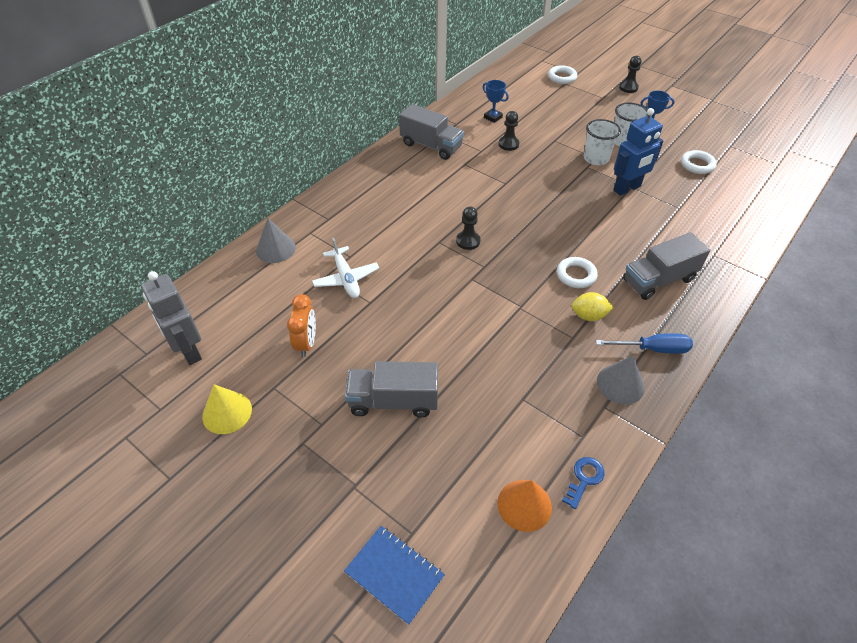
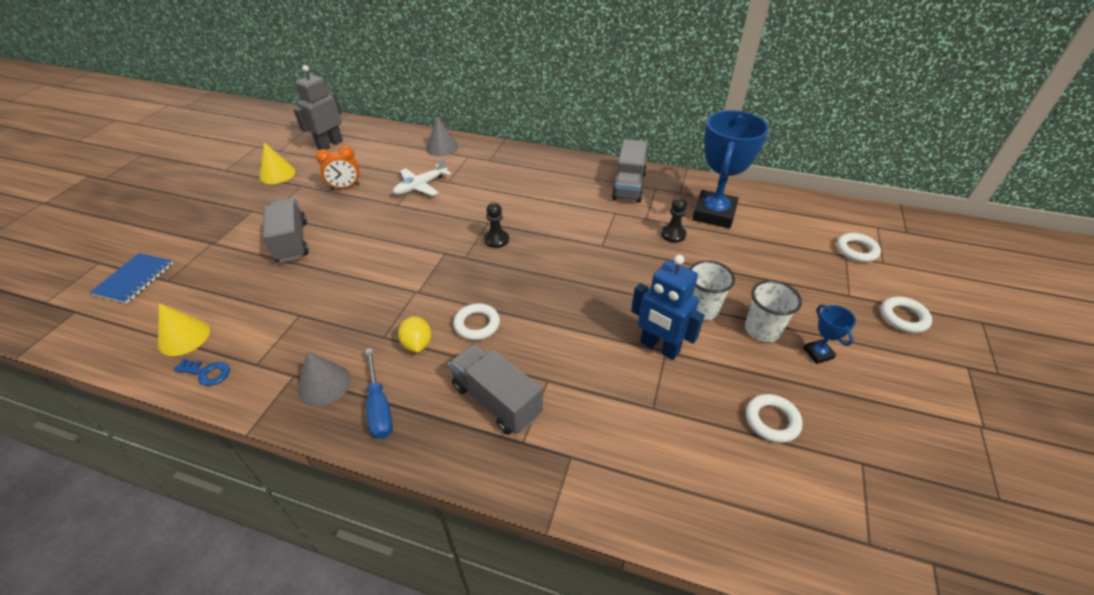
camera: 70 degrees right, 5 degrees down
blue trophy [483,80,509,123] -> blue trophy [692,110,769,228], size x2.30
orange cone [497,480,552,532] -> yellow cone [158,303,210,356]
black pawn [619,56,641,93] -> white ring [880,297,932,333]

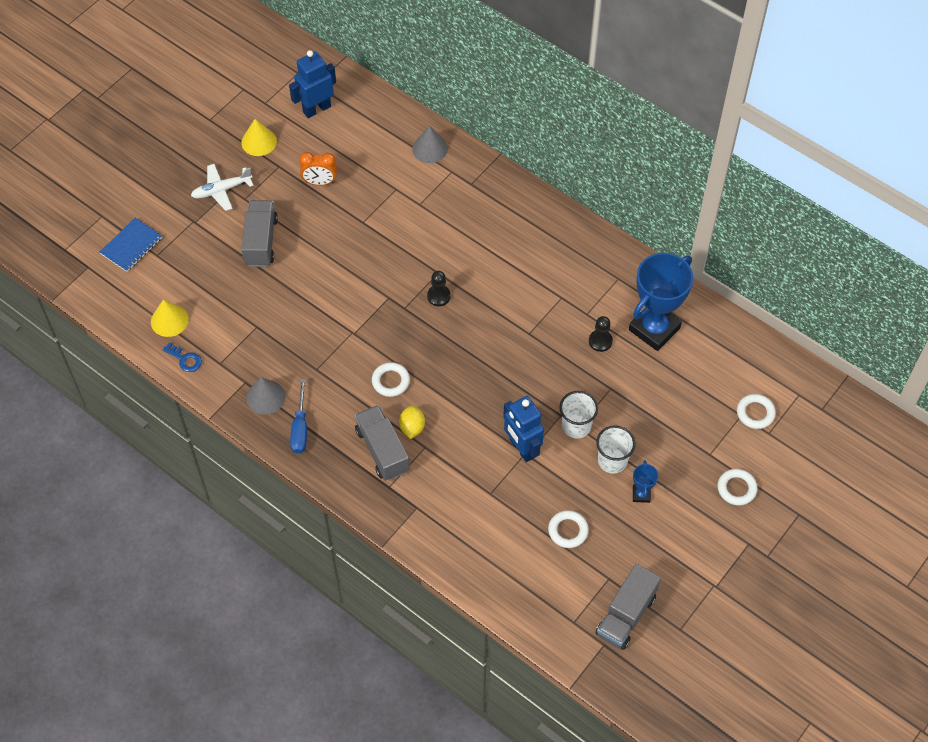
camera: 20 degrees right, 15 degrees up
grey robot [294,65,343,150] -> blue robot [289,50,336,118]
white plane [393,157,451,196] -> white plane moved to [191,164,254,211]
yellow lemon [398,316,432,353] -> yellow lemon moved to [399,405,425,439]
grey truck [612,139,648,203] -> grey truck moved to [595,564,661,650]

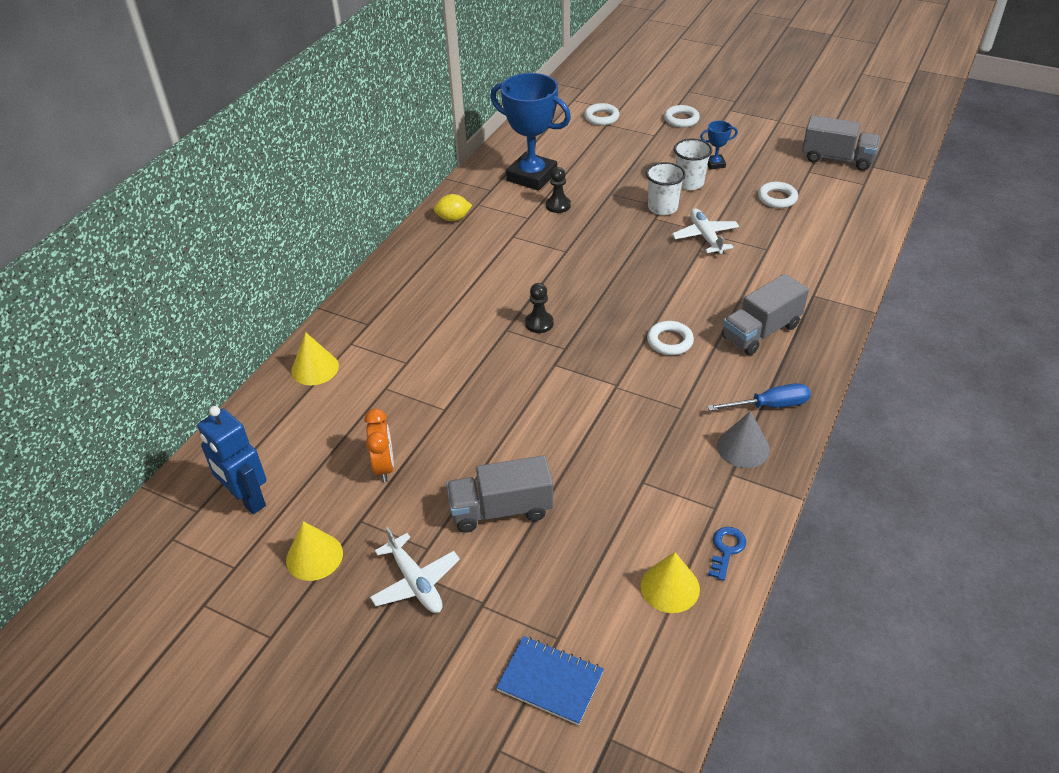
camera: 100 degrees left, 15 degrees down
yellow lemon [399,405,425,439] -> yellow lemon moved to [434,194,472,221]
grey cone [412,126,448,163] -> yellow cone [291,332,339,386]
blue robot [503,396,544,462] -> white plane [672,208,739,254]

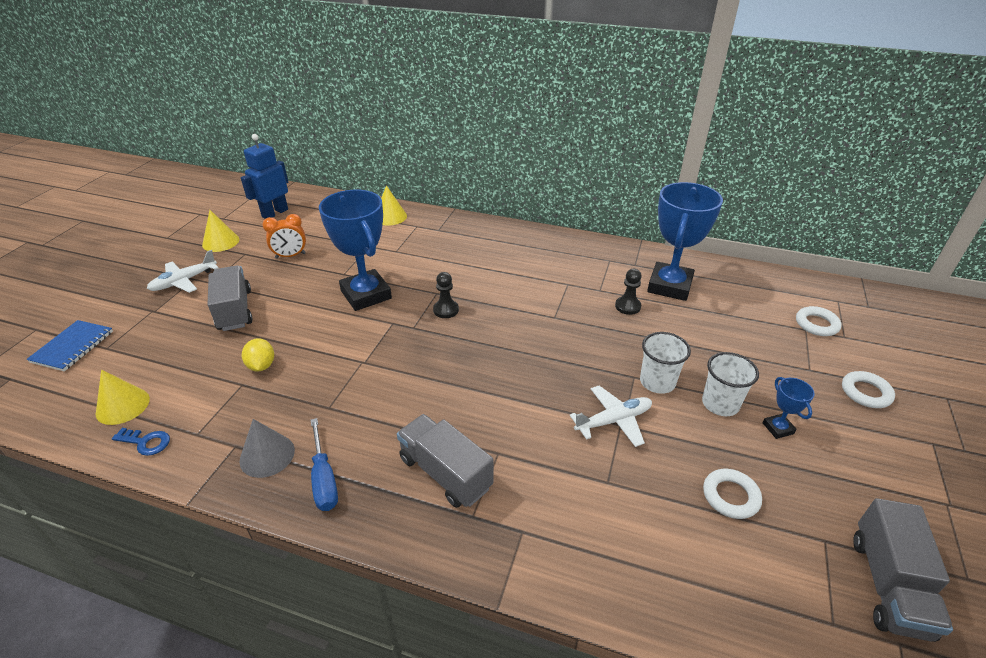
camera: 80 degrees right, 5 degrees down
yellow lemon [434,194,472,221] -> yellow lemon moved to [242,338,274,372]
white ring [647,321,694,355] -> none
none -> blue trophy [319,190,392,311]

